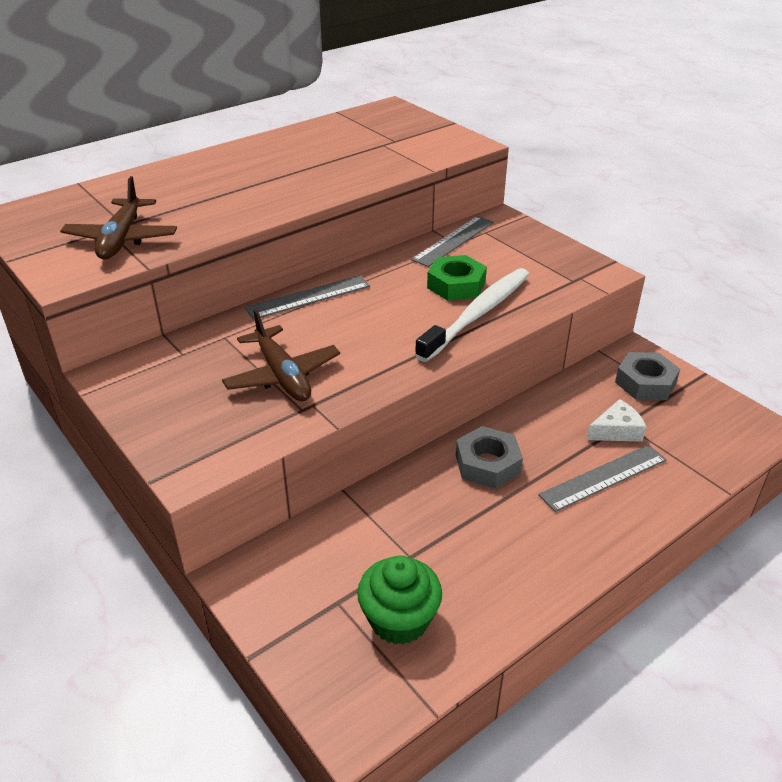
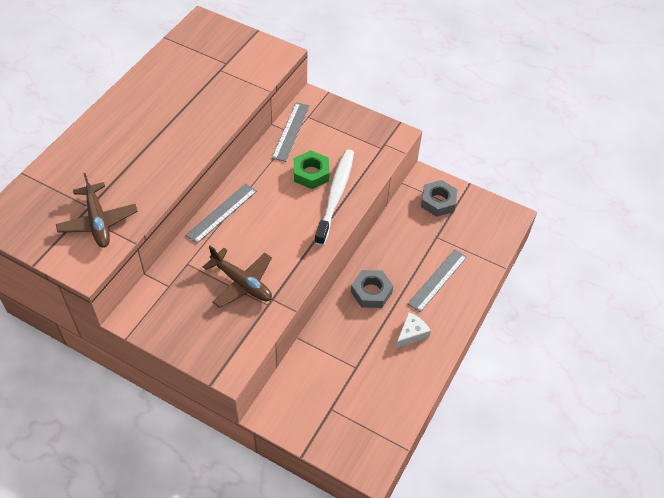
camera: 25 degrees left, 15 degrees up
green cupcake [357,556,442,645] -> none
white cheese [586,399,646,442] -> white cheese moved to [396,312,431,348]

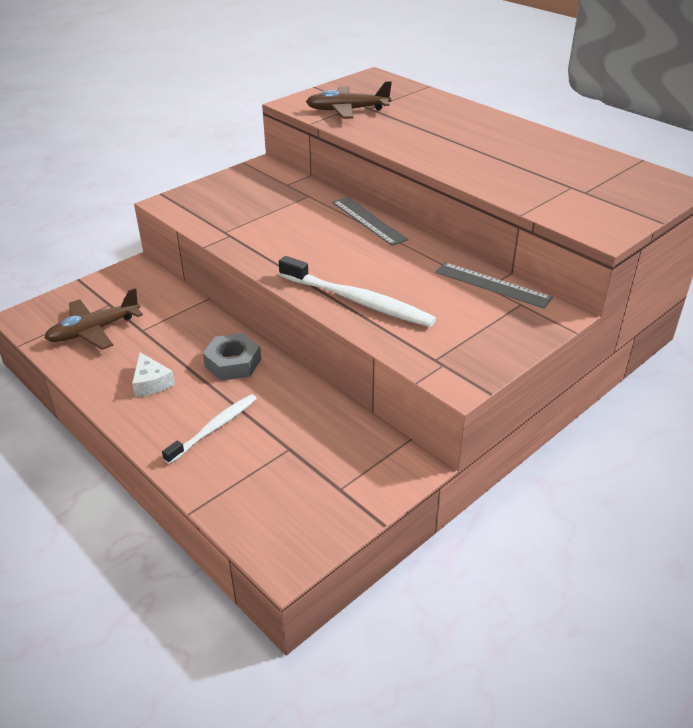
camera: 110 degrees right, 15 degrees down
brown plane [203,246,272,308] -> brown plane moved to [44,288,143,350]
green nut [294,150,330,189] -> none
grey ruler [407,249,467,312] -> white toothbrush [162,394,257,464]
grey nut [421,180,457,217] -> none

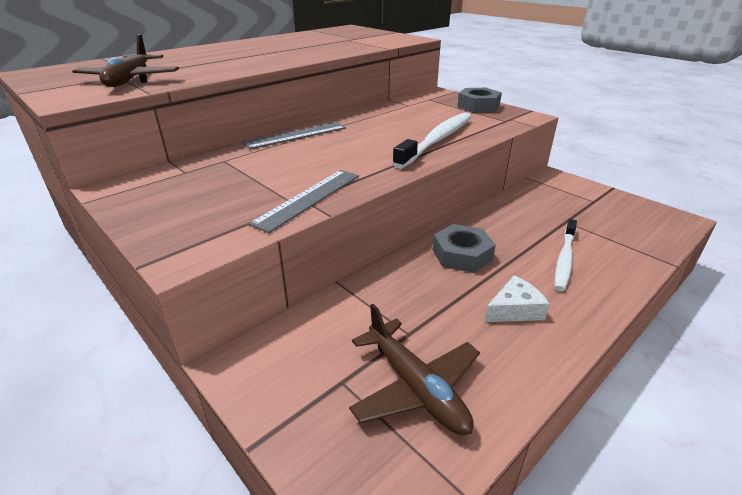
camera: 90 degrees left, 5 degrees down
white toothbrush [162,394,257,464] -> white toothbrush turned 105 degrees counterclockwise [555,219,577,291]
grey ruler [435,262,553,309] -> grey ruler moved to [249,170,359,233]
none -> grey nut [457,88,502,112]

